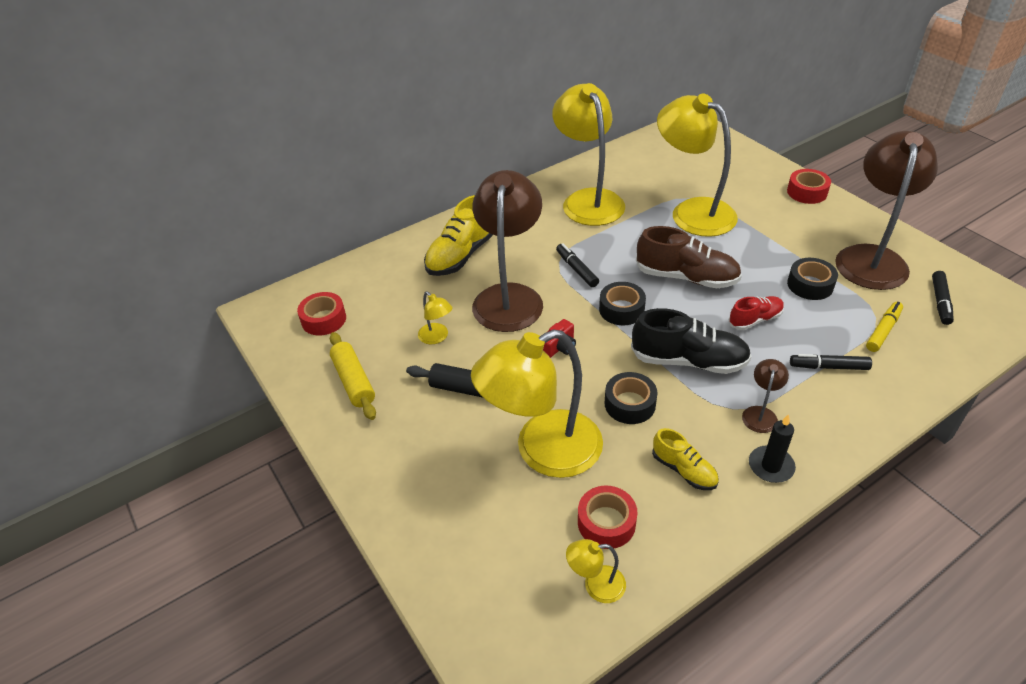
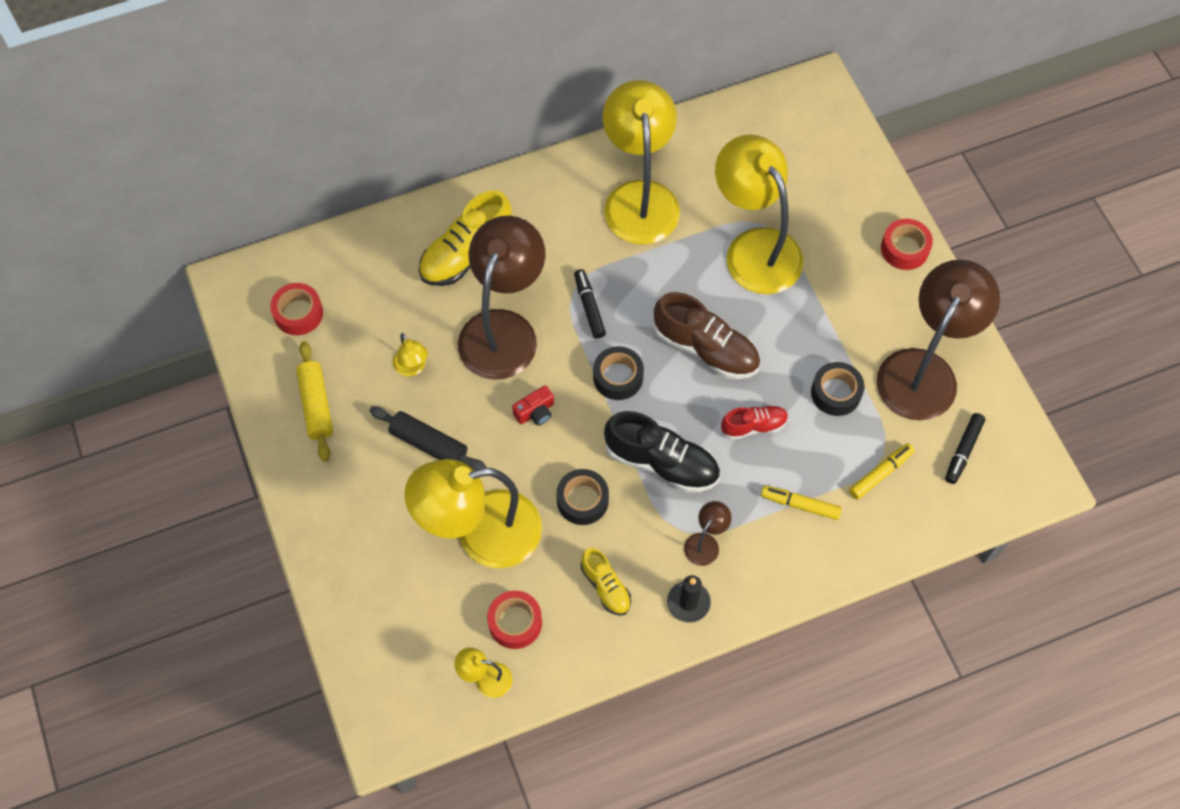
camera: 10 degrees right, 20 degrees up
black marker [790,354,872,370] -> yellow marker [761,486,842,520]

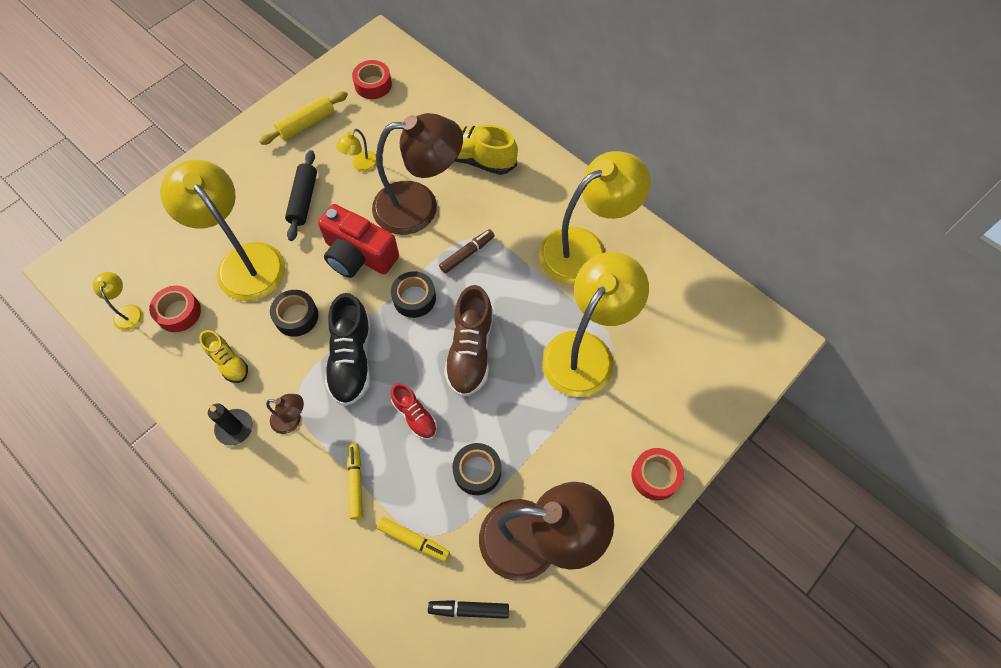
camera: 65 degrees right, 0 degrees up
red camera [512,385,554,426] -> red camera [318,204,399,278], size x2.19
black marker [574,269,606,339] -> brown marker [439,229,494,273]
yellow shoe [581,548,631,616] -> yellow shoe turned 75 degrees counterclockwise [199,330,248,383]

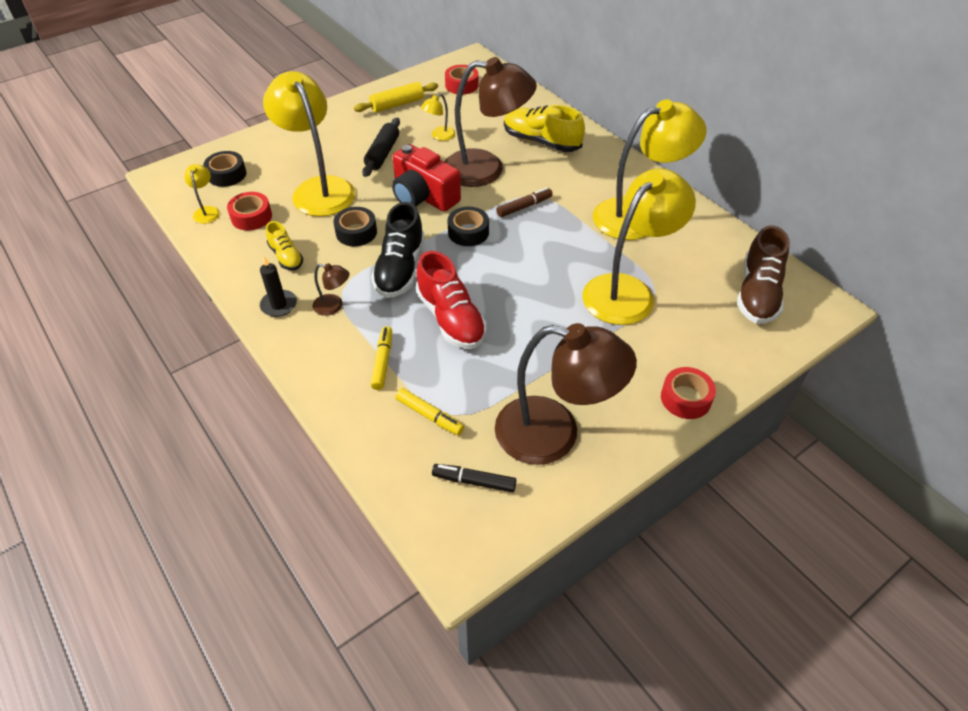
camera: 10 degrees right, 15 degrees down
red shoe [390,383,437,440] -> red shoe [416,251,487,349], size x1.74
brown shoe [444,285,493,397] -> brown shoe moved to [737,226,790,324]
black tape [452,443,501,495] -> black tape moved to [203,151,247,187]

